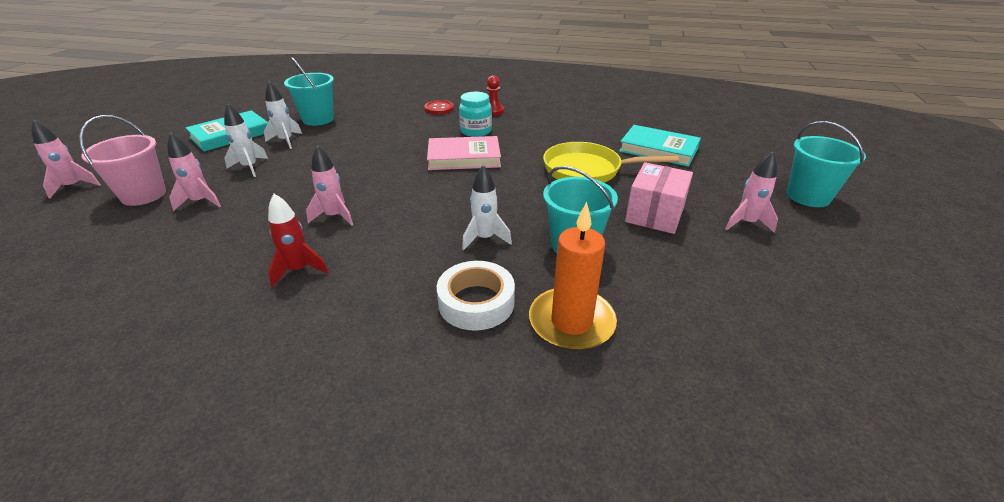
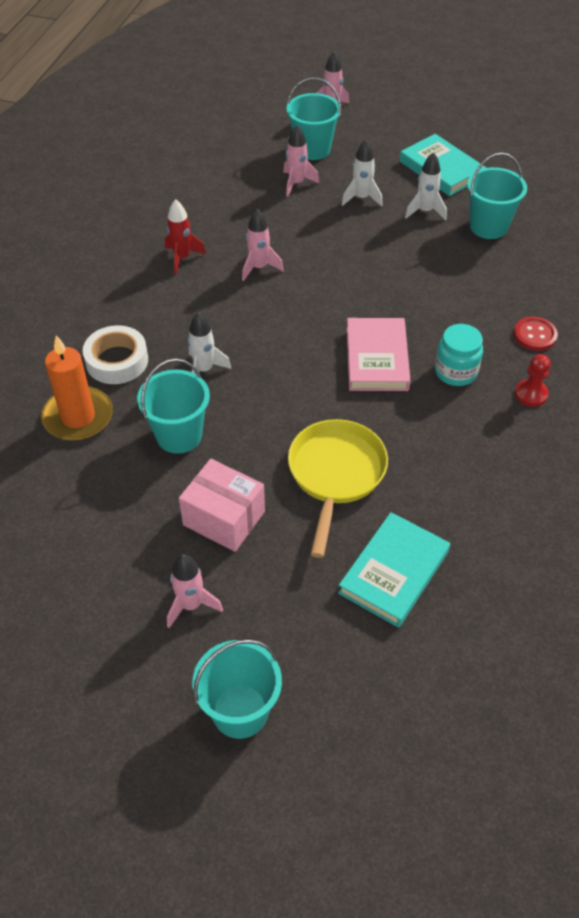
camera: 95 degrees right, 15 degrees up
pink bucket [79,115,166,206] -> turquoise bucket [286,77,341,160]

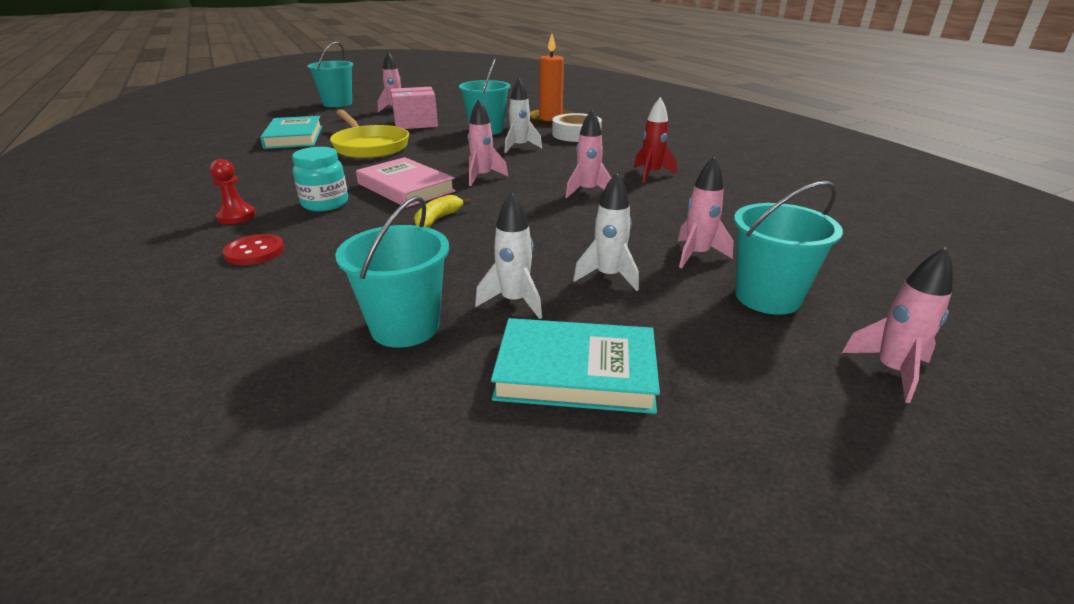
camera: 135 degrees right, 20 degrees down
none -> yellow banana [414,195,471,228]
none -> pink rocket [468,99,508,186]

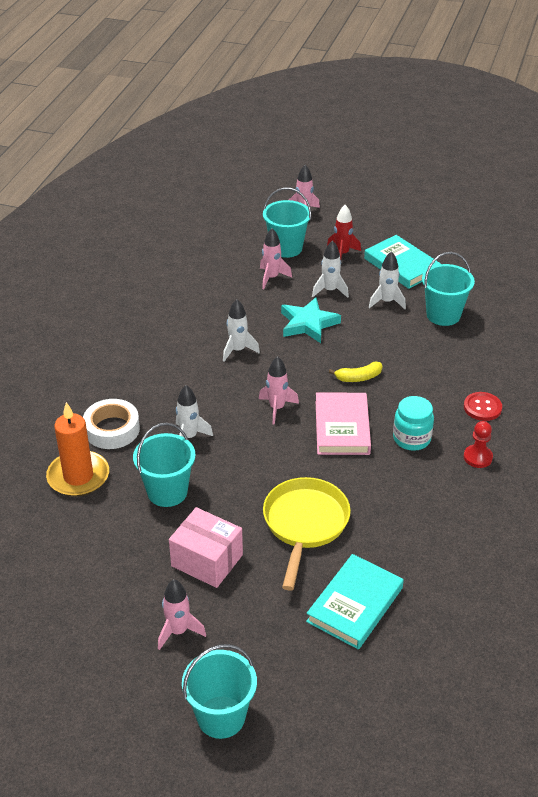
camera: 135 degrees left, 10 degrees up
pink rocket [565,110,612,198] -> white rocket [223,299,260,362]
red rocket [634,97,677,183] -> red rocket moved to [327,205,361,260]
none -> turquoise star [281,297,341,343]

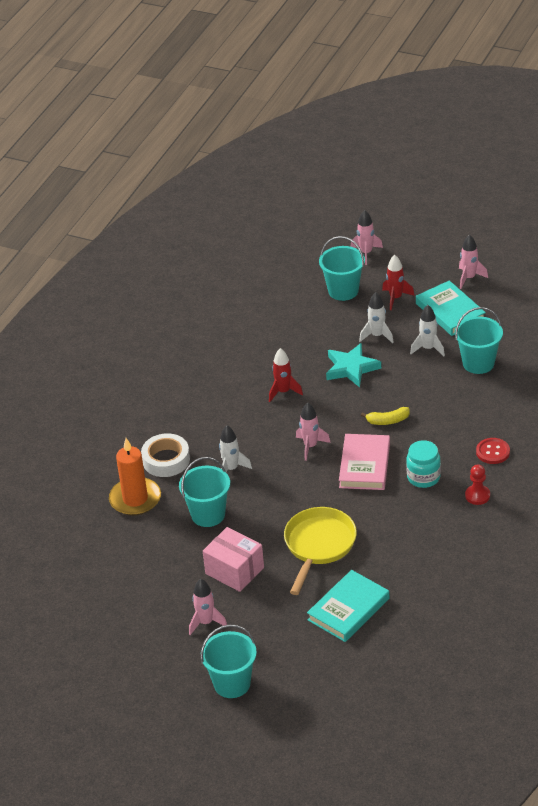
camera: 10 degrees right, 0 degrees up
white rocket [223,299,260,362] -> red rocket [269,348,303,402]
pink rocket [260,228,292,289] -> pink rocket moved to [459,234,488,289]

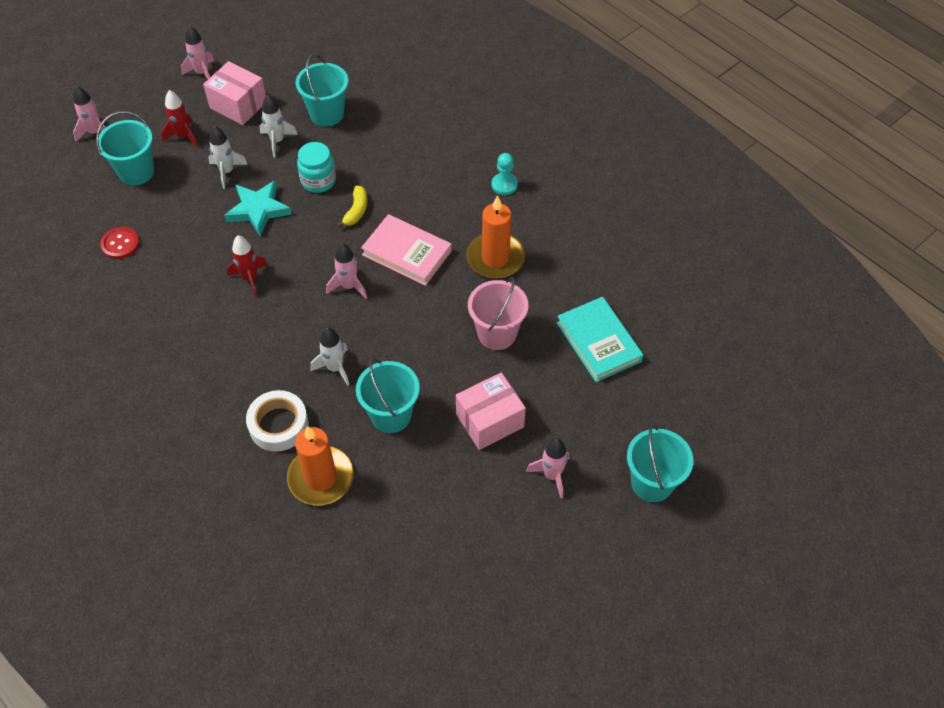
camera: 70 degrees left, 15 degrees up
yellow pan [284,507,357,595] -> pink bucket [468,277,528,350]
turquoise jar [406,440,441,488] -> turquoise jar moved to [297,142,336,193]
turquoise book [416,280,486,336] -> pink box [203,61,266,125]
red pawn [465,464,490,505] -> turquoise pawn [492,153,518,195]
red button [476,438,510,464] -> red button moved to [100,227,140,259]
none -> orange candle [466,195,525,279]

